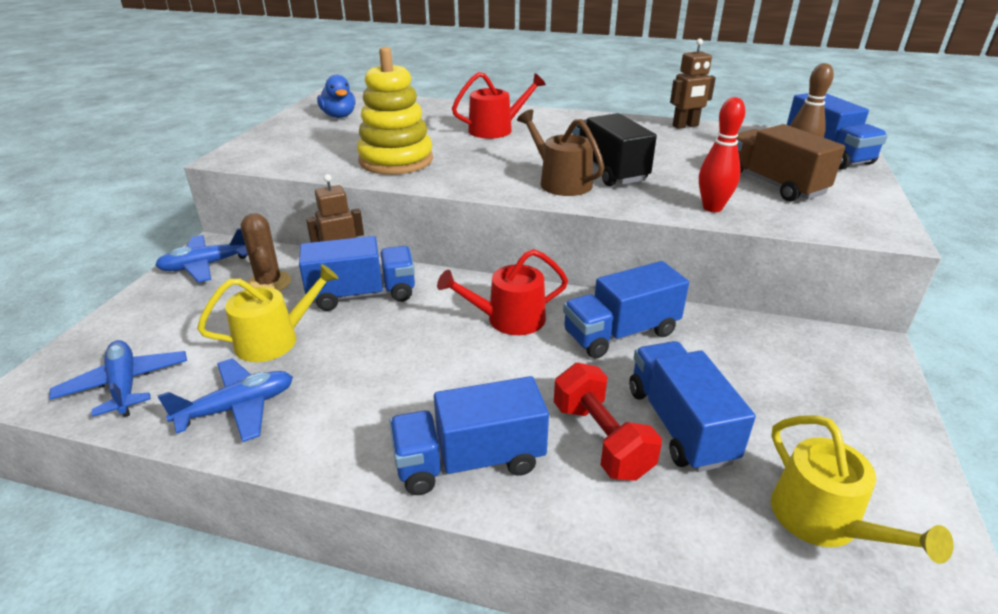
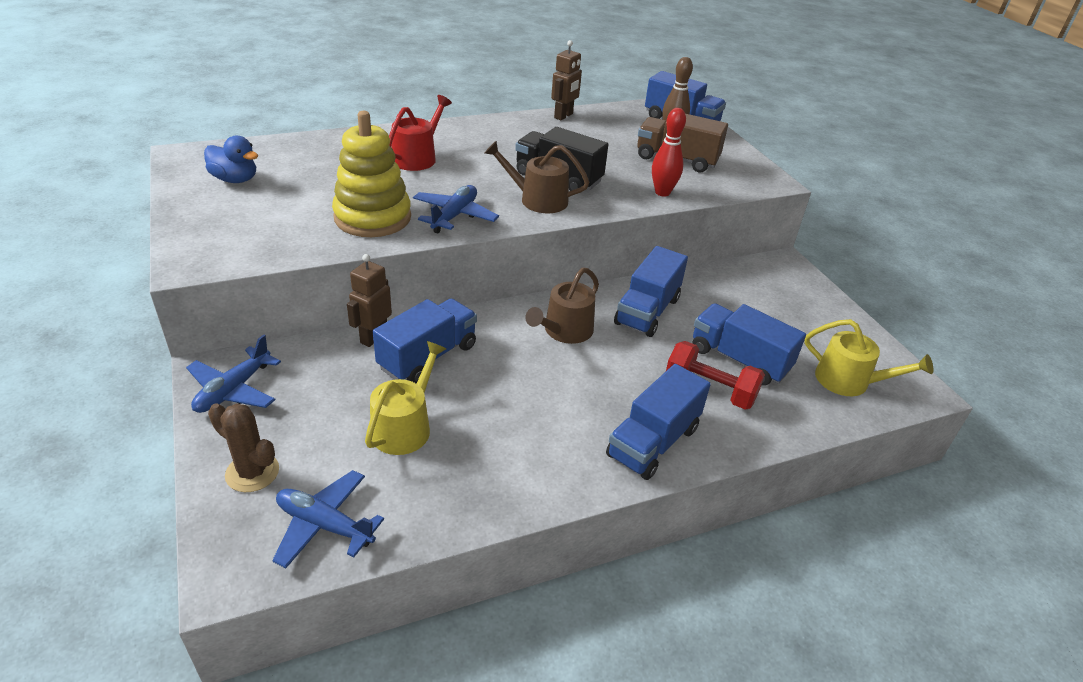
camera: 40 degrees left, 5 degrees up
blue plane [158,358,293,442] -> blue plane moved to [413,185,499,234]
brown cactus [241,213,291,291] -> brown cactus moved to [208,403,279,492]
red watering can [437,249,568,335] -> brown watering can [525,268,599,344]

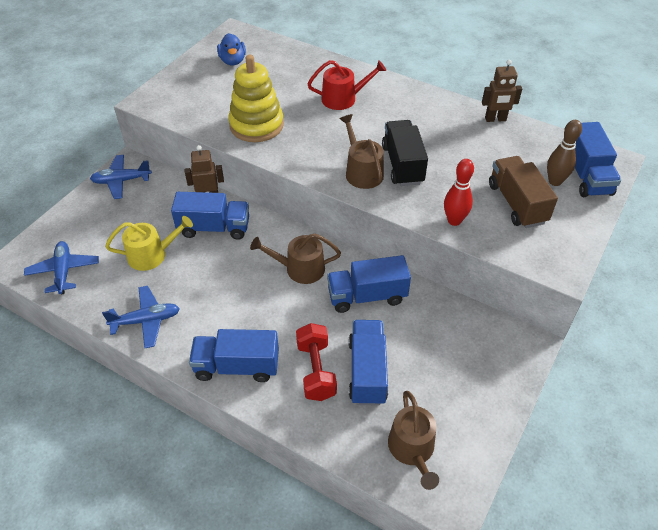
camera: 55 degrees right, 10 degrees up
brown cactus [208,403,279,492] -> none
blue plane [413,185,499,234] -> blue plane moved to [102,286,180,348]
yellow watering can [804,319,933,396] -> brown watering can [388,391,439,490]

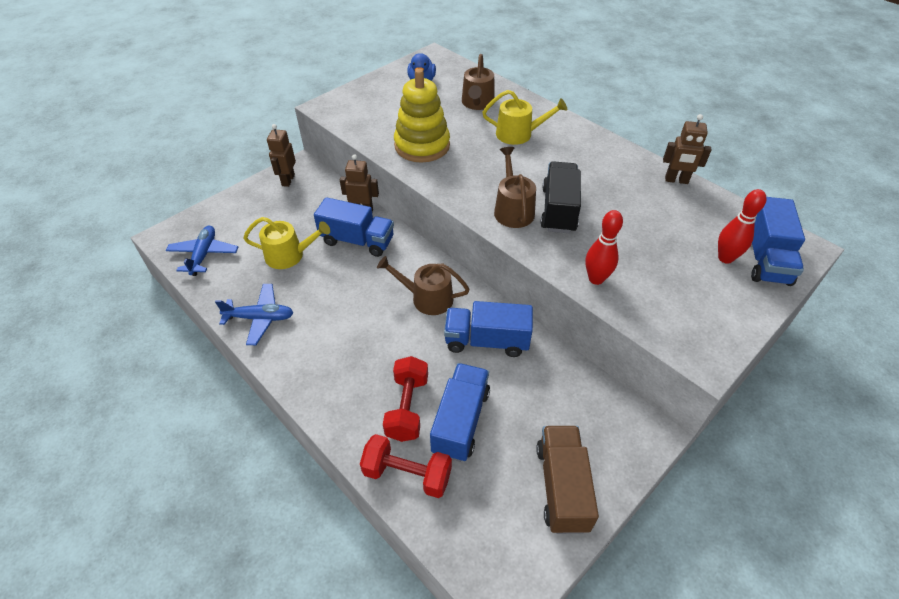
camera: 15 degrees right, 0 degrees up
blue plane [90,155,152,199] -> brown robot [267,124,296,187]
blue truck [189,329,279,382] -> none
red watering can [308,60,386,110] -> yellow watering can [482,90,567,145]
brown watering can [388,391,439,490] -> brown watering can moved to [462,54,495,110]
brown truck [489,156,558,228] -> brown truck moved to [536,426,599,534]
brown bowling pin [547,120,582,186] -> red bowling pin [718,189,766,264]
none -> red dumbbell [360,434,452,498]

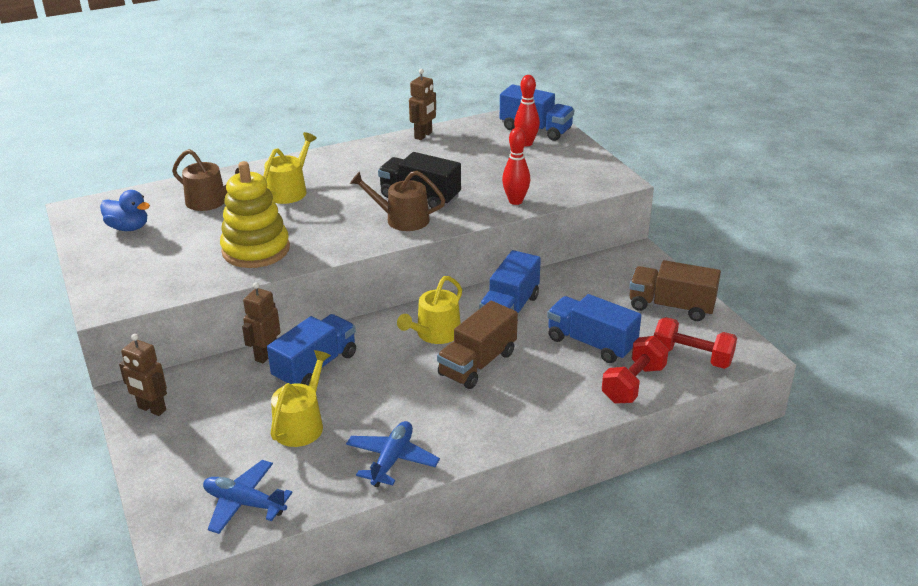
camera: 70 degrees left, 15 degrees down
brown watering can [377,256,470,315] -> yellow watering can [397,276,462,344]
red dumbbell [383,356,428,442] -> red dumbbell moved to [654,317,737,369]
none -> brown truck [437,301,518,389]

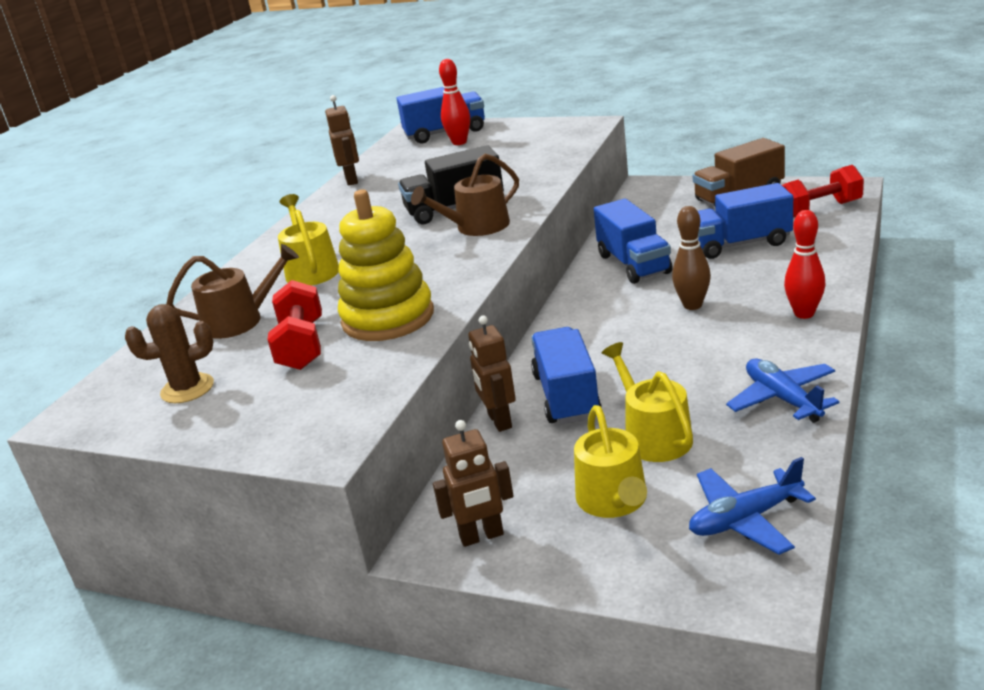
camera: 40 degrees left, 5 degrees down
blue duck [100,190,150,231] -> brown cactus [125,304,214,403]
yellow watering can [397,276,462,344] -> yellow watering can moved to [574,405,647,518]
brown truck [437,301,518,389] -> brown bowling pin [672,206,711,310]
red bowling pin [502,128,530,205] -> red bowling pin moved to [784,210,825,319]
red dumbbell [602,336,669,404] -> red dumbbell moved to [267,280,322,370]

